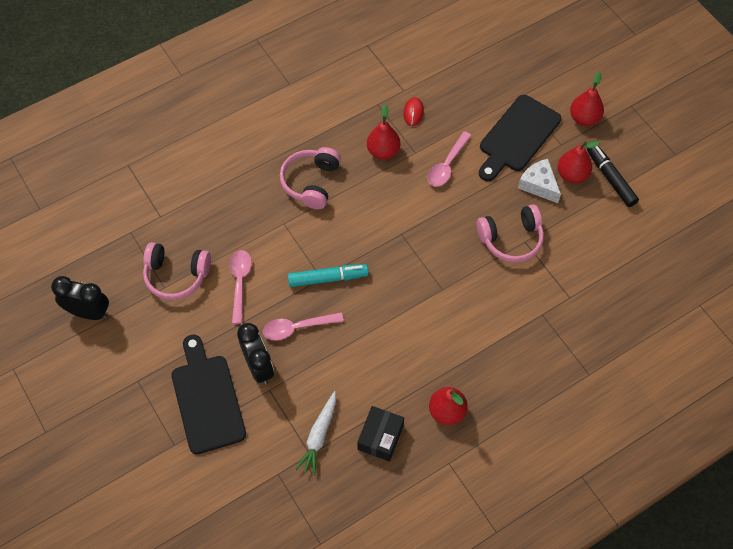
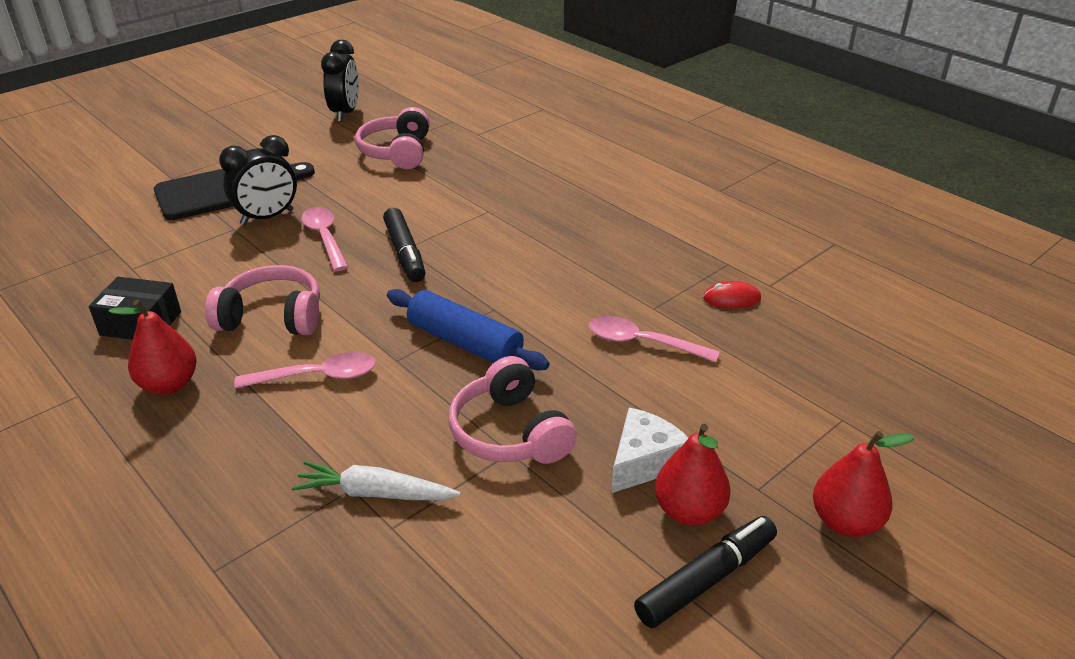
camera: 80 degrees right, 25 degrees down
pink spoon [229,250,252,324] -> pink spoon moved to [234,352,376,389]
pink headphones [280,147,341,209] -> pink headphones moved to [205,265,320,335]
turquoise marker [288,264,369,287] -> black marker [383,208,426,282]
white carrot [295,391,336,476] -> white carrot moved to [292,461,461,500]
red pear [367,104,400,160] -> none
black cutting board [479,95,561,181] -> none
none -> blue rolling pin [387,289,550,370]

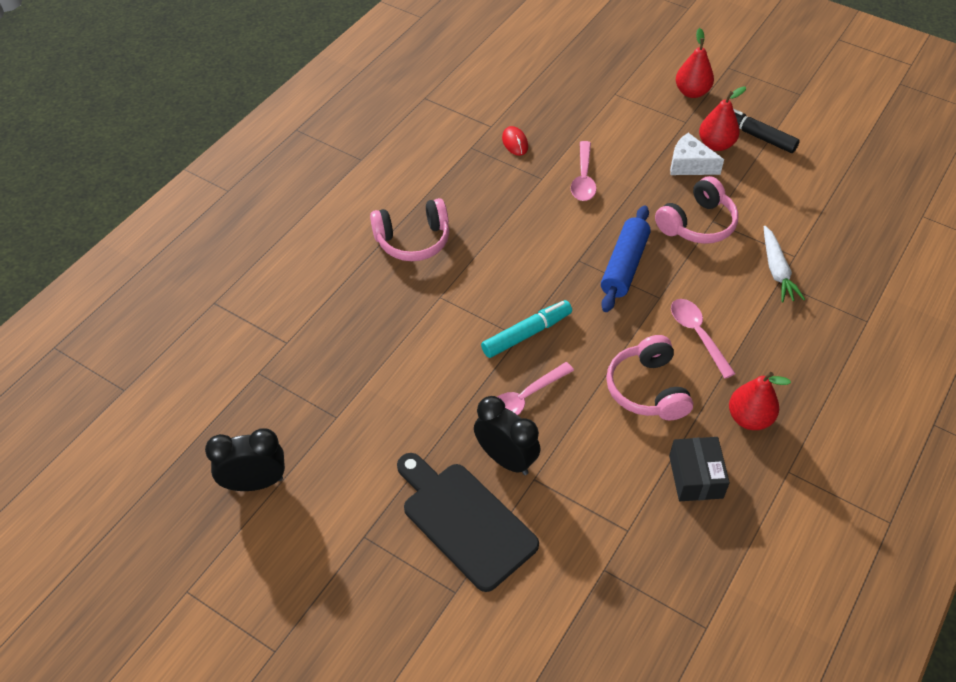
camera: 105 degrees left, 15 degrees up
pink headphones [355,107,430,169] -> pink headphones moved to [370,198,449,261]
black marker [383,208,426,282] -> turquoise marker [481,300,572,358]

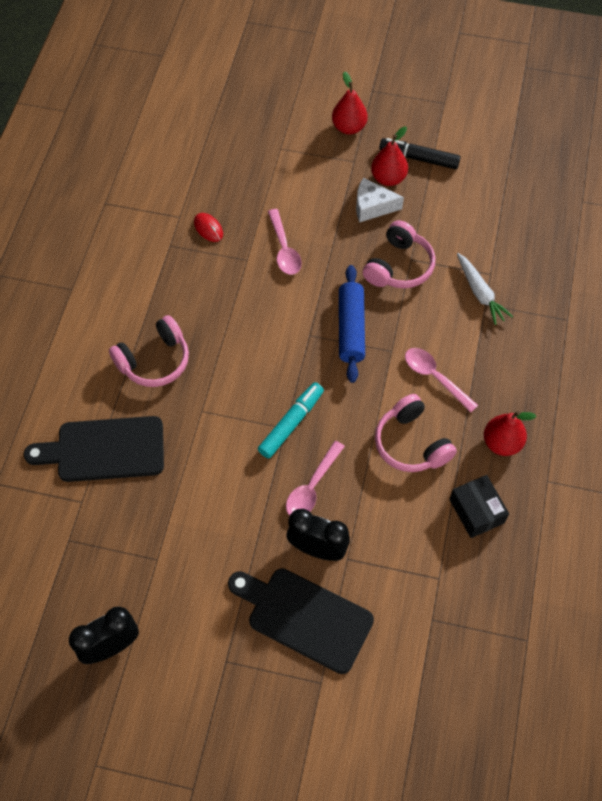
camera: 20 degrees left, 10 degrees up
none -> black cutting board [24,416,164,482]

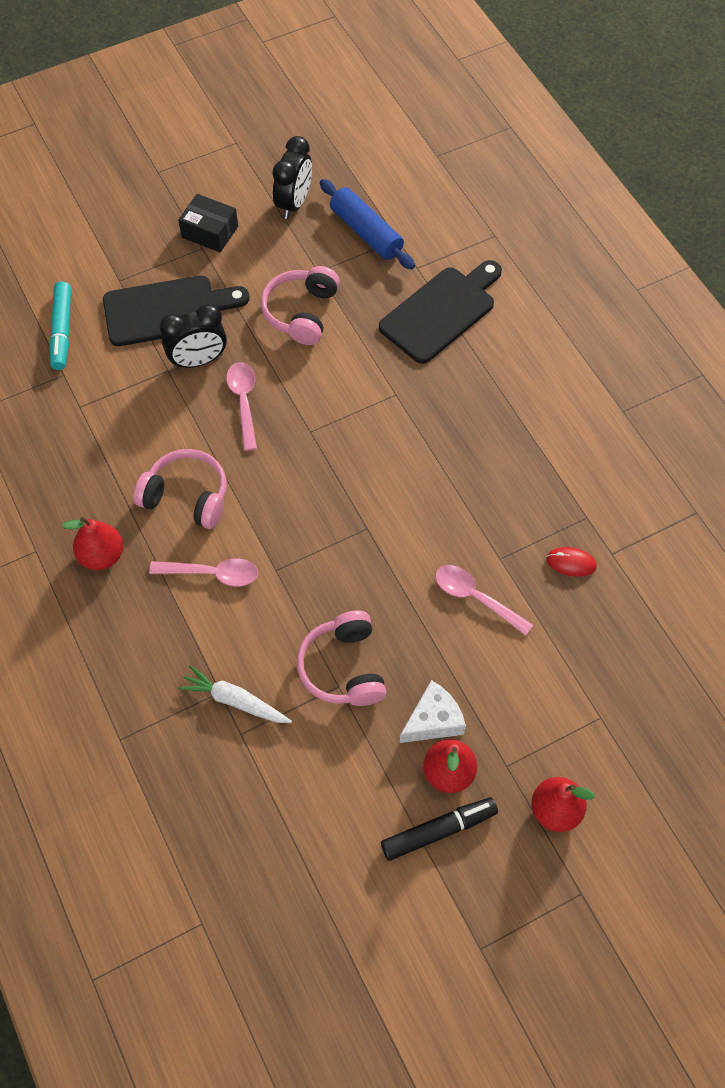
camera: 140 degrees right, 0 degrees up
pink headphones [109,315,189,387] -> pink headphones moved to [261,266,340,345]
turquoise marker [258,382,324,459] -> turquoise marker moved to [49,282,71,370]
blue rolling pin [339,265,365,383] -> blue rolling pin moved to [320,179,415,270]
black box [449,475,509,538] -> black box moved to [178,194,238,252]

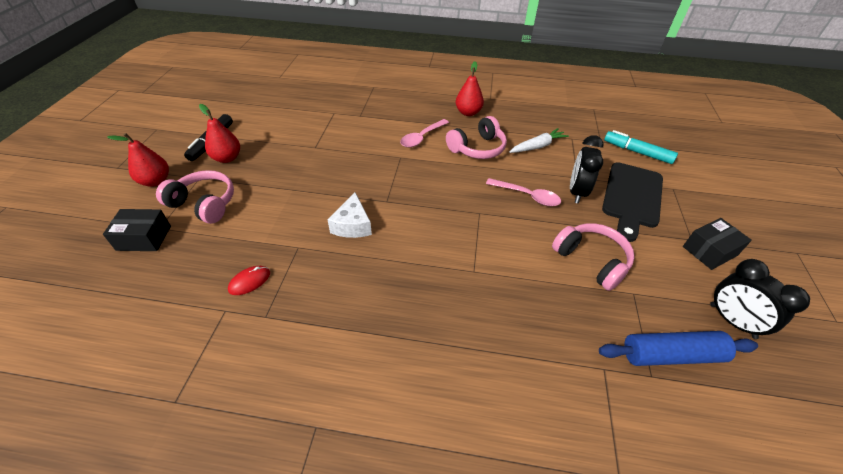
camera: 125 degrees right, 15 degrees down
white carrot [178,665,292,723] -> white carrot moved to [509,128,569,153]
pink headphones [297,611,387,706] -> pink headphones moved to [156,170,234,224]
black cutting board [379,260,502,364] -> none
white cheese [400,680,466,743] -> white cheese moved to [328,192,372,238]
pink spoon [435,565,533,635] -> none
none -> black box [103,209,171,251]

